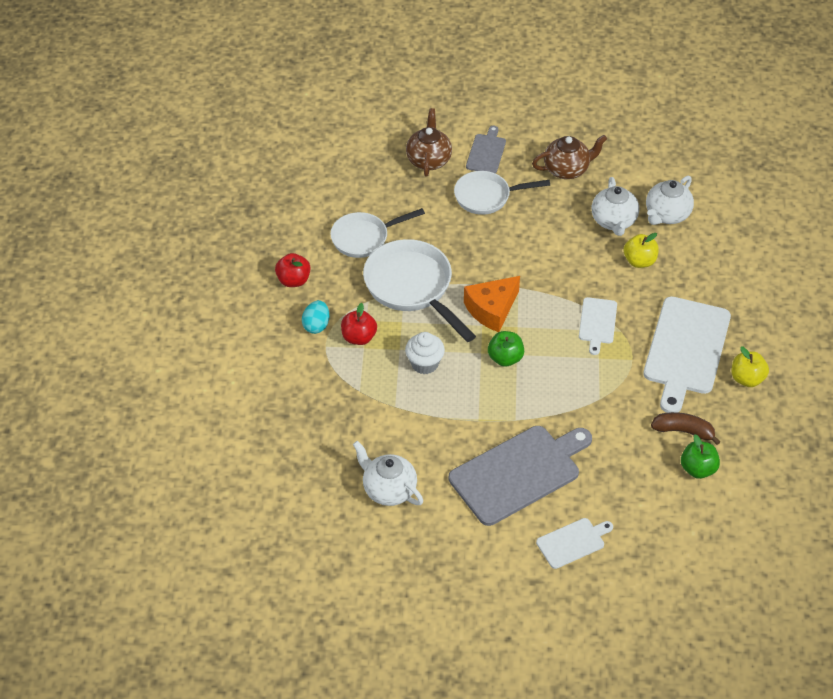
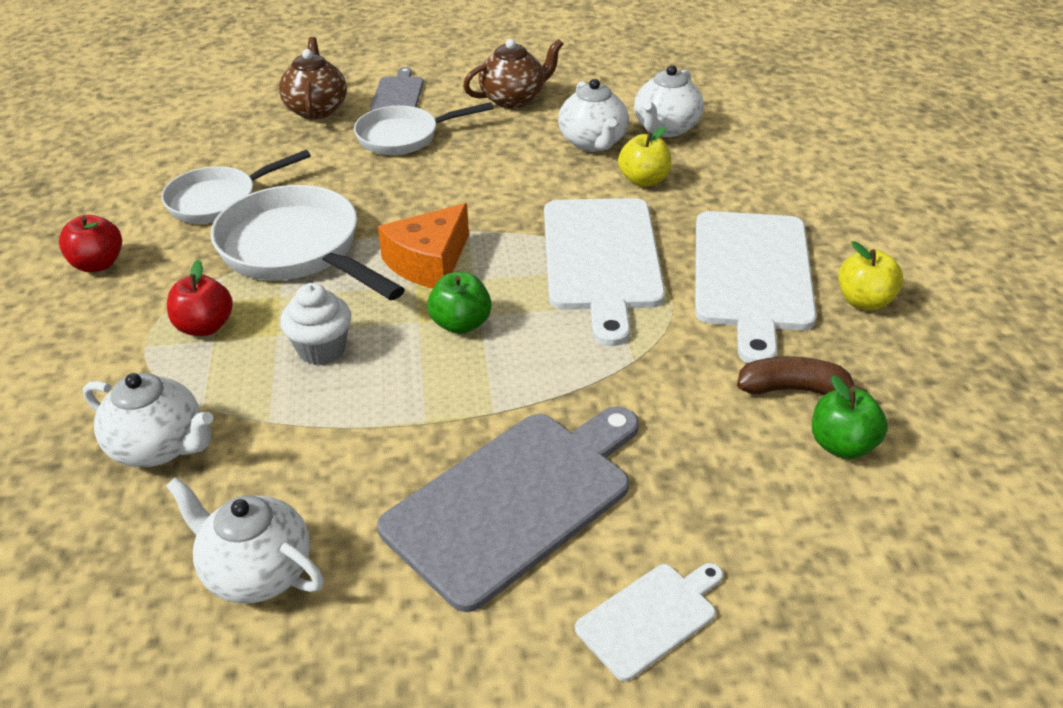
camera: 10 degrees left, 10 degrees down
turquoise egg [302,300,330,334] -> none
white cutting board [579,297,617,355] -> white cutting board [544,198,665,346], size x1.99
none -> white teapot [83,373,213,467]

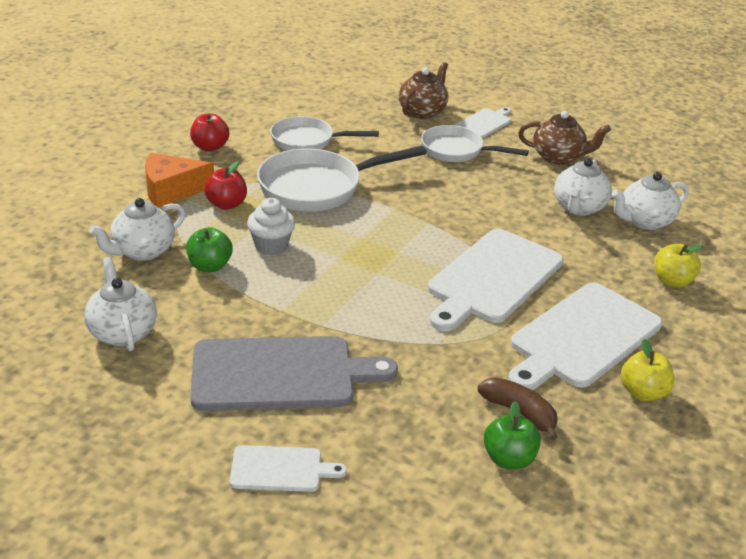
camera: 35 degrees right, 5 degrees down
white teapot [83,373,213,467] -> white teapot turned 75 degrees clockwise [89,198,185,261]
white pan [210,185,405,300] -> white pan turned 105 degrees counterclockwise [257,146,427,212]
grey cutting board [370,67,424,111] -> white cutting board [455,107,511,138]
orange cheese [378,203,469,288] -> orange cheese moved to [145,153,214,208]
green apple [427,272,492,334] -> green apple moved to [186,227,233,272]
yellow apple [618,127,672,187] -> yellow apple moved to [654,244,703,288]

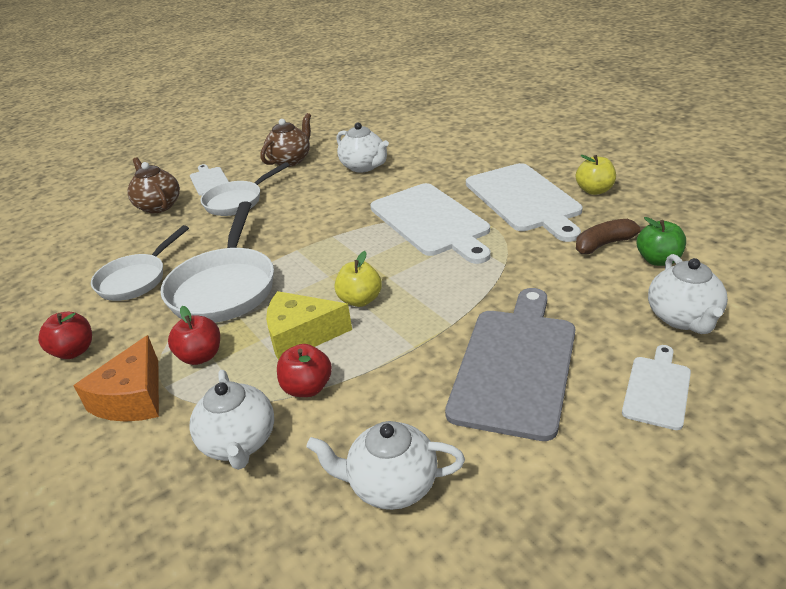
camera: 60 degrees left, 0 degrees up
green apple [186,227,233,272] -> red apple [277,344,332,397]
white cupcake [247,198,295,255] -> yellow cheese [266,291,352,360]
white teapot [612,172,689,230] -> white teapot moved to [648,254,728,334]
yellow apple [654,244,703,288] -> yellow apple moved to [335,251,382,307]

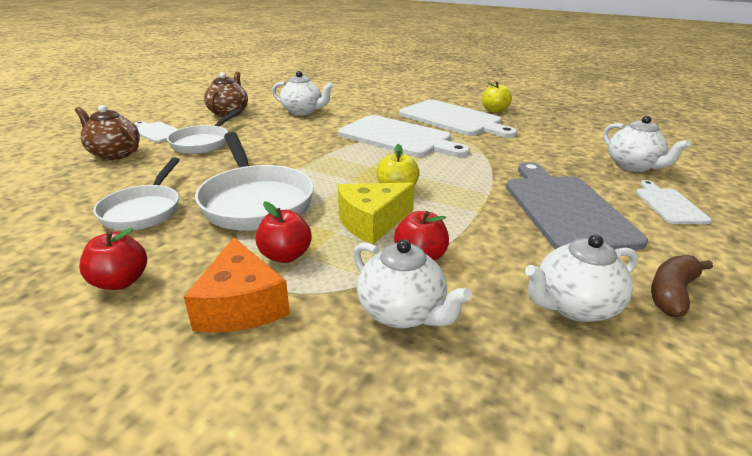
camera: 30 degrees left, 5 degrees down
brown banana [576,219,646,254] -> brown banana moved to [651,255,713,317]
green apple [637,217,686,266] -> none

